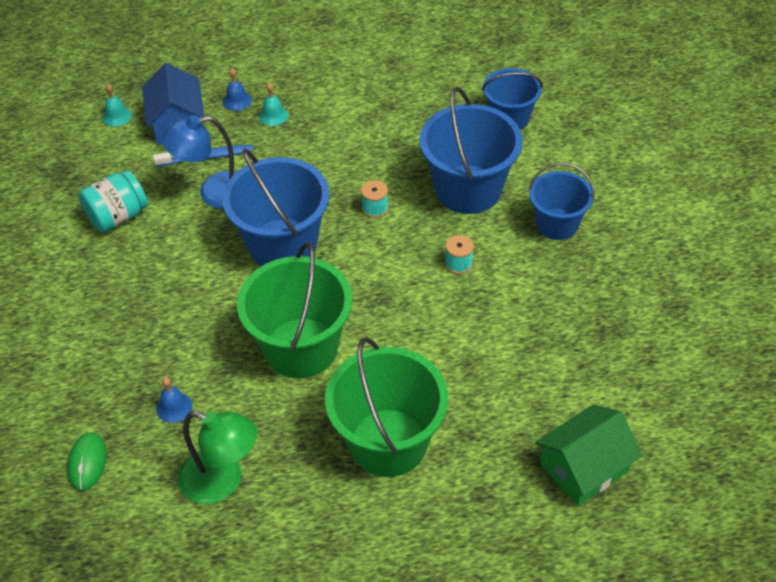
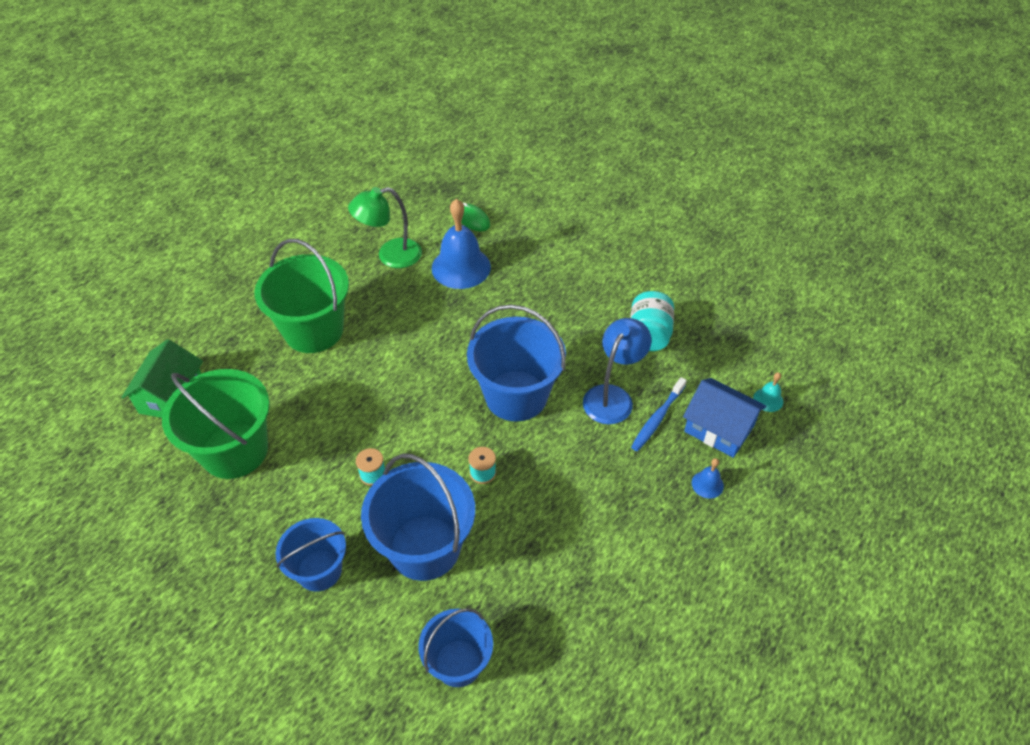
camera: 135 degrees right, 0 degrees up
blue bell [156,377,192,423] -> blue bell [432,199,491,289], size x2.27
green bucket [237,242,352,378] -> green bucket moved to [162,369,270,479]
turquoise bell [259,83,288,126] -> none

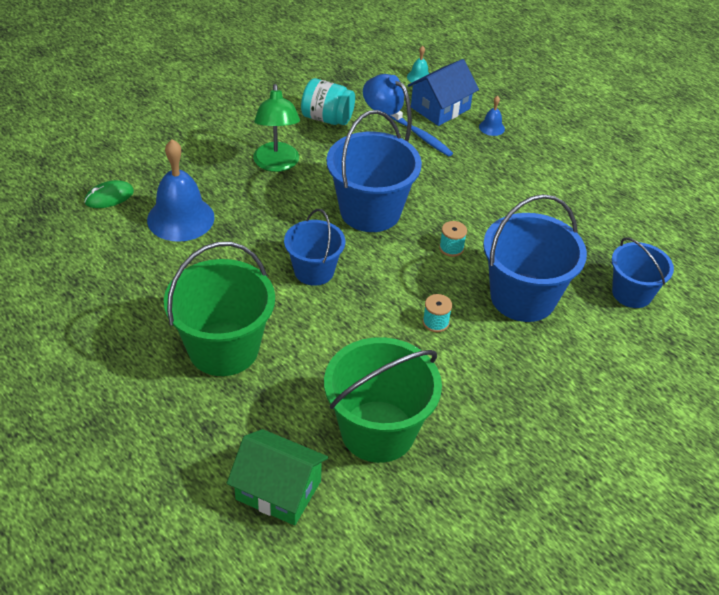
camera: 80 degrees left, 5 degrees down
blue bucket [275,518,346,592] -> blue bucket moved to [284,209,345,286]
green lamp [348,187,422,268] -> green lamp moved to [253,84,300,172]

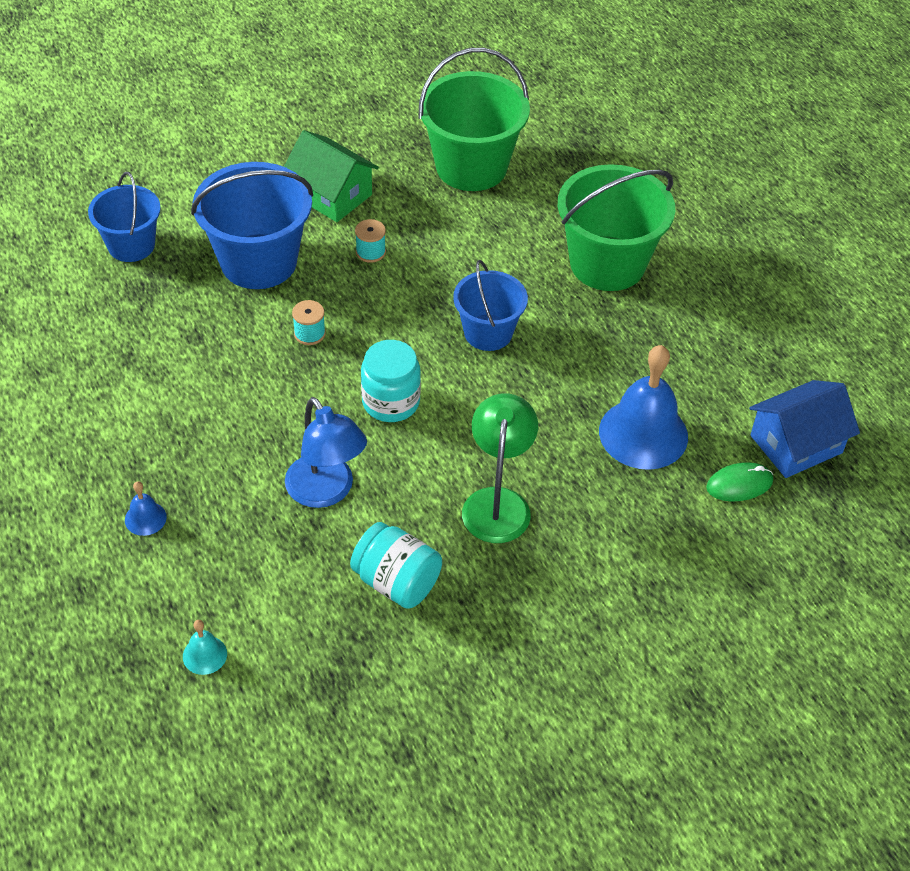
camera: 165 degrees left, 5 degrees up
green house [227,429,328,525] -> green house moved to [284,130,379,222]
blue bucket [326,110,422,232] -> turquoise jar [361,340,421,422]
blue toothbrush [388,111,453,157] -> none
blue house [407,59,479,126] -> blue house moved to [749,380,860,478]

